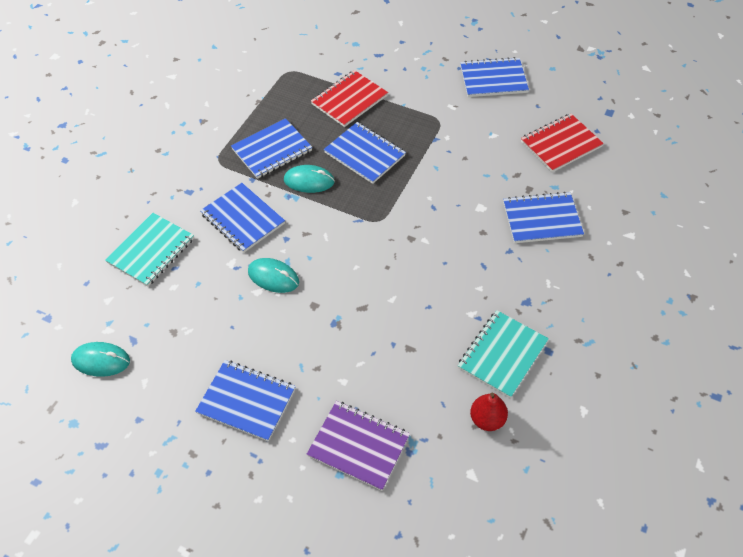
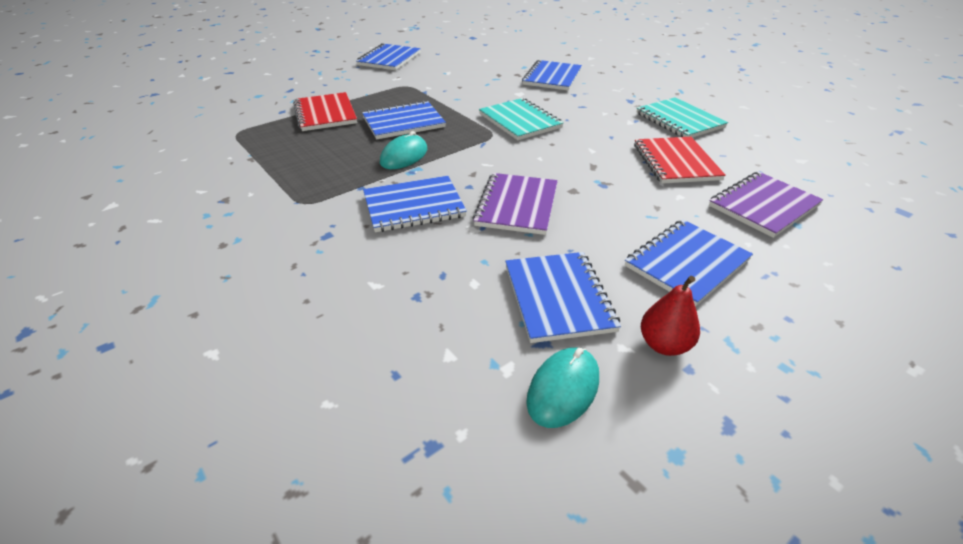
camera: 65 degrees left, 15 degrees down
turquoise notebook [105,213,194,287] -> turquoise notebook moved to [479,98,564,140]
blue notebook [231,118,312,179] -> blue notebook moved to [505,252,621,343]
turquoise mouse [248,258,299,293] -> purple notebook [473,173,558,235]
red pear [470,392,508,431] -> red pear moved to [641,276,700,356]
red notebook [521,114,604,172] -> red notebook moved to [634,137,726,184]

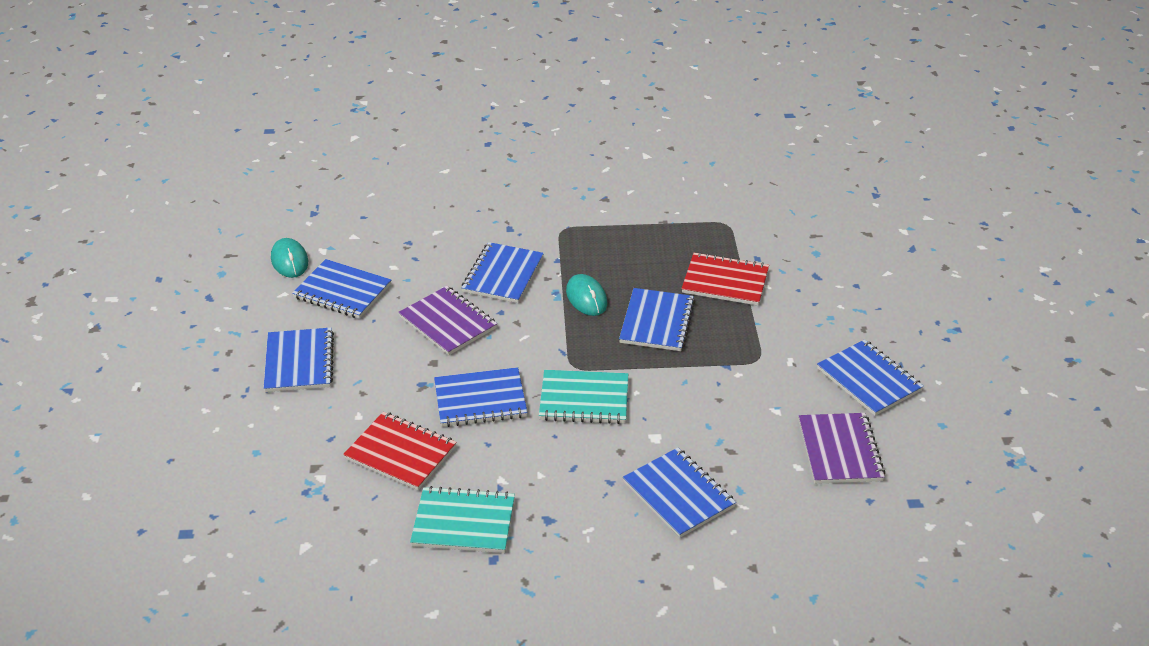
camera: 125 degrees right, 0 degrees up
red pear [641,276,700,356] -> none
purple notebook [709,172,824,238] -> purple notebook moved to [799,413,885,484]
none -> blue notebook [434,367,528,427]

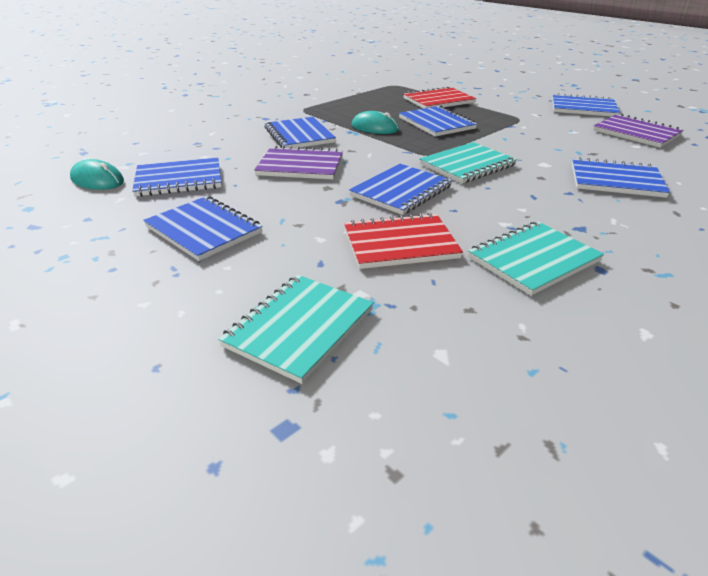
camera: 40 degrees left, 5 degrees down
none -> turquoise notebook [218,275,374,384]

